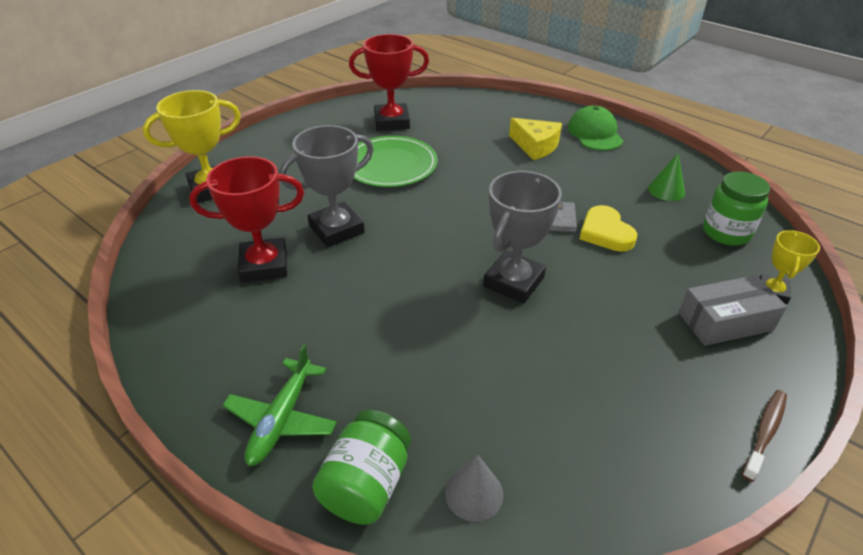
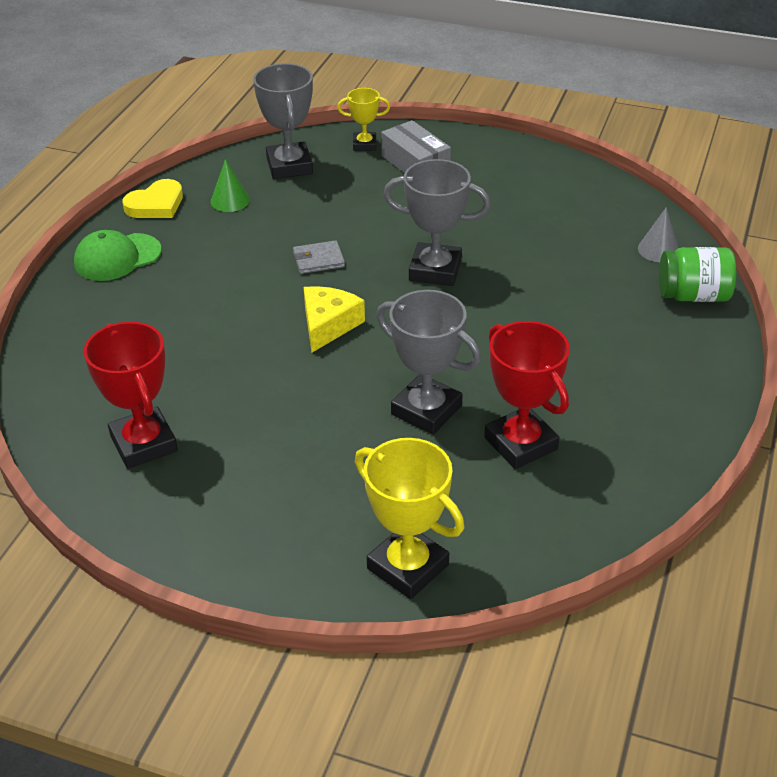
camera: 110 degrees left, 0 degrees up
green plane [222,344,337,466] -> none
green plate [354,136,438,187] -> none
yellow cheese [509,118,562,160] -> yellow cheese moved to [304,286,365,353]
yellow heart [580,205,637,252] -> yellow heart moved to [122,179,183,218]
green jar [703,171,770,246] -> grey trophy [253,63,313,179]
brown toothbrush [742,390,787,482] -> none

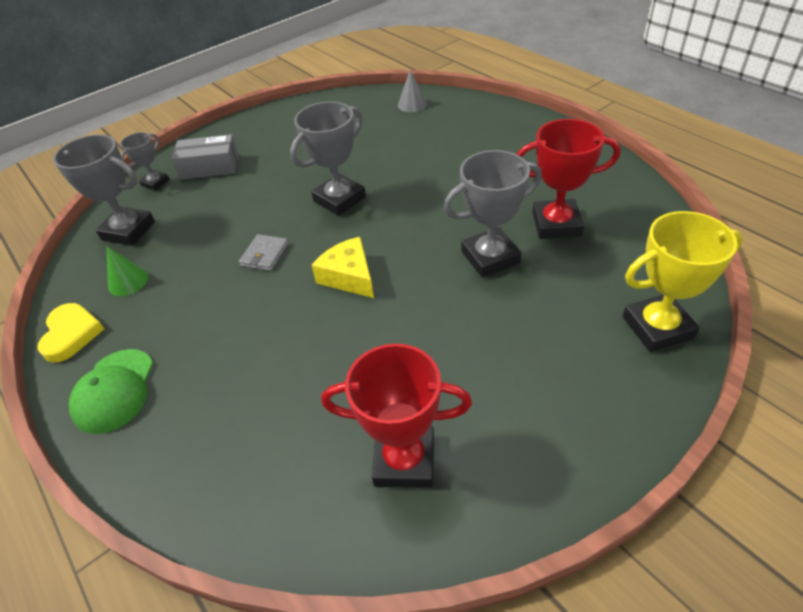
camera: 55 degrees left, 5 degrees up
yellow trophy [337,88,390,151] -> grey trophy [120,132,170,191]
green jar [659,247,736,302] -> none

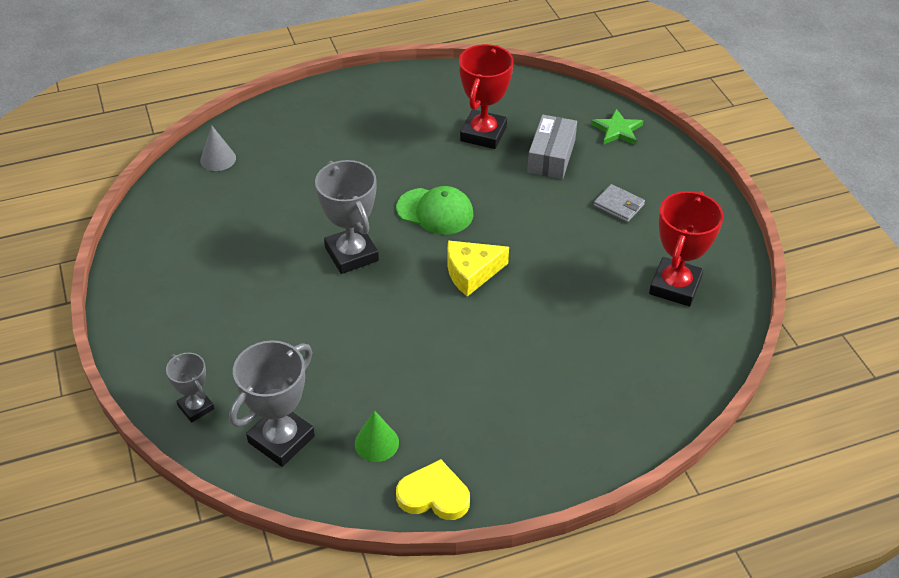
camera: 75 degrees left, 0 degrees up
green cap [69,349,153,434] -> green cap moved to [396,186,473,235]
grey box [171,134,239,180] -> grey box moved to [527,115,577,179]
grey wallet [239,234,289,271] -> grey wallet moved to [594,184,645,222]
grey trophy [444,150,542,277] -> none
yellow trophy [623,211,743,352] -> green star [591,109,643,145]

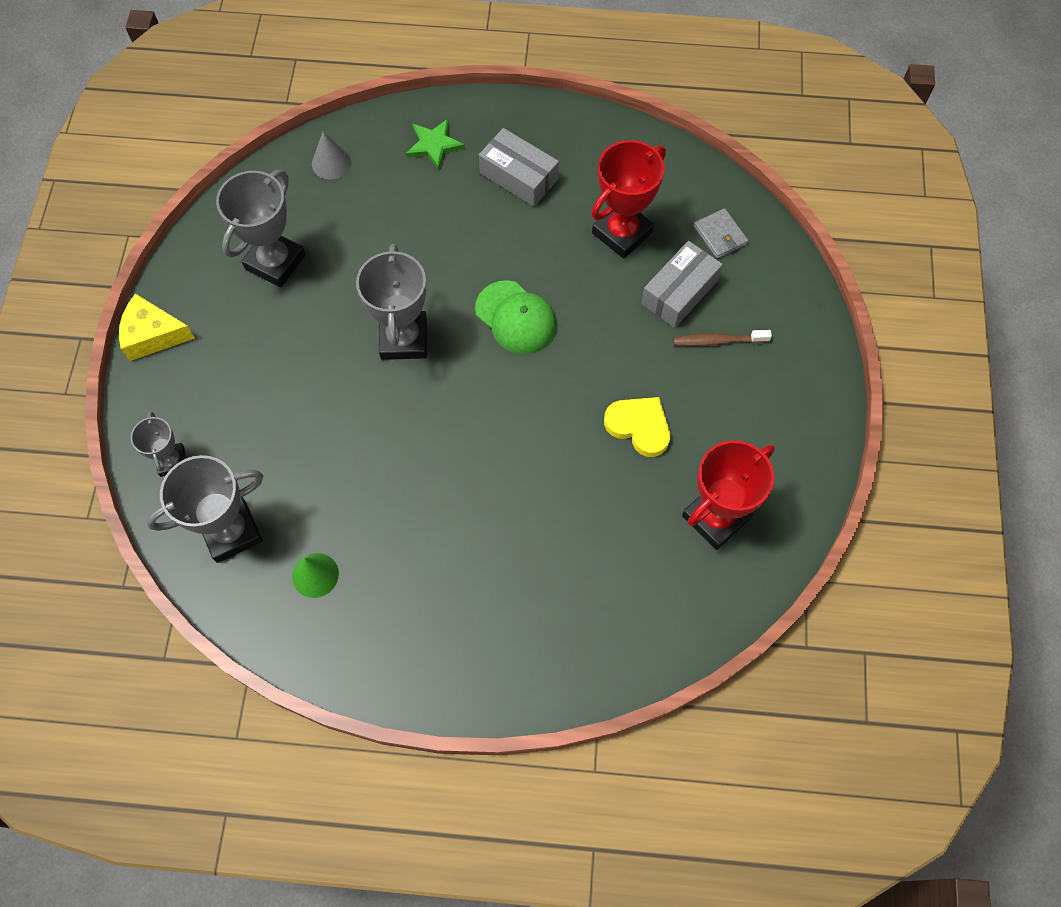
camera: 25 degrees right, 20 degrees up
yellow heart [396,459,470,520] -> yellow heart moved to [604,397,670,457]
yellow cheese [447,240,509,297] -> yellow cheese moved to [119,294,195,361]
green star [591,109,643,145] -> green star moved to [406,119,465,170]
grey wallet [594,184,645,222] -> grey wallet moved to [694,208,748,259]
none -> grey trophy [216,170,306,287]
none -> grey box [479,128,559,206]
none -> brown toothbrush [674,330,772,346]

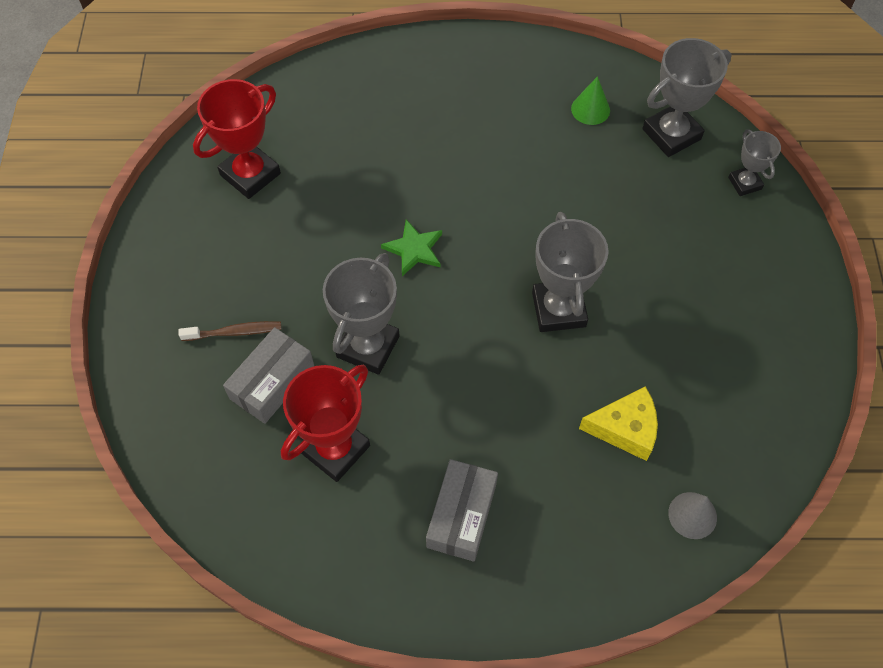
camera: 175 degrees right, 5 degrees down
yellow cheese [119,294,195,361] -> yellow cheese moved to [579,386,658,461]
grey trophy [216,170,306,287] -> grey trophy moved to [323,253,400,375]
green star [406,119,465,170] -> green star moved to [381,219,442,276]
green cap [475,280,557,354] -> none
grey box [479,128,559,206] -> grey box turned 75 degrees clockwise [426,459,498,562]
yellow heart [604,397,670,457] -> none
grey wallet [694,208,748,259] -> none

